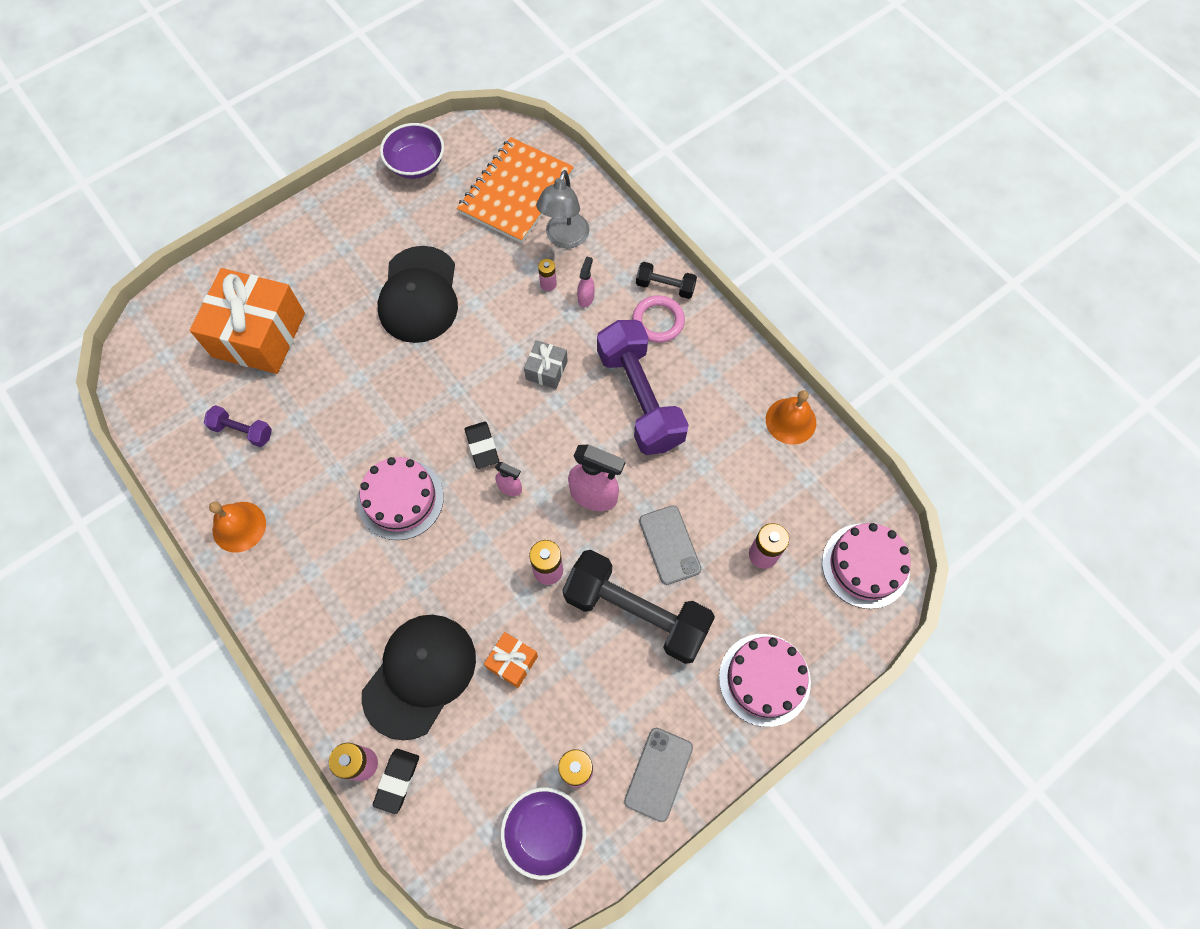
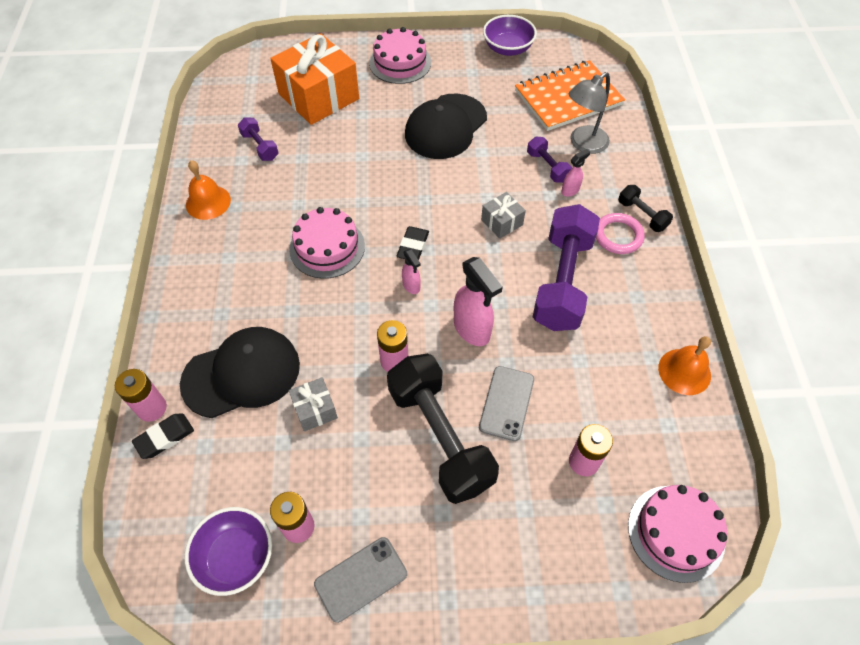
camera: 35 degrees right, 10 degrees down
orange gift [484,632,538,688] -> grey gift [289,377,338,431]
pink battery [538,259,557,291] -> purple dumbbell [527,136,572,183]
pink cake [719,634,811,727] -> pink cake moved to [369,27,431,84]

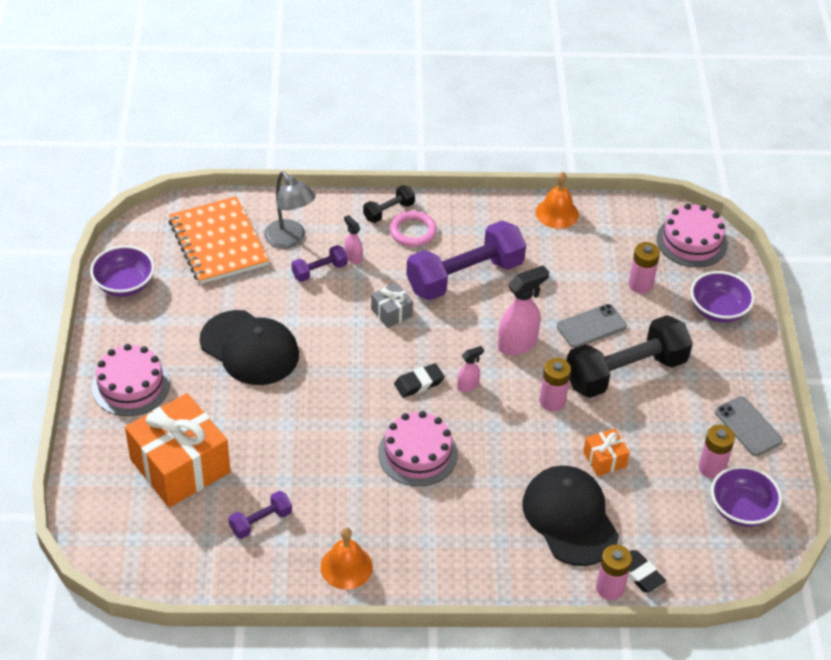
camera: 90 degrees left, 10 degrees down
grey gift [289,377,338,431] -> orange gift [583,428,630,476]
black eraser [397,226,429,260] -> black eraser turned 45 degrees counterclockwise [394,363,445,398]
grey phone [479,366,534,441] -> grey phone turned 45 degrees counterclockwise [557,304,627,348]
purple dumbbell [533,204,600,331] -> purple dumbbell turned 45 degrees counterclockwise [406,221,526,300]
none -> purple bowl [691,271,755,323]

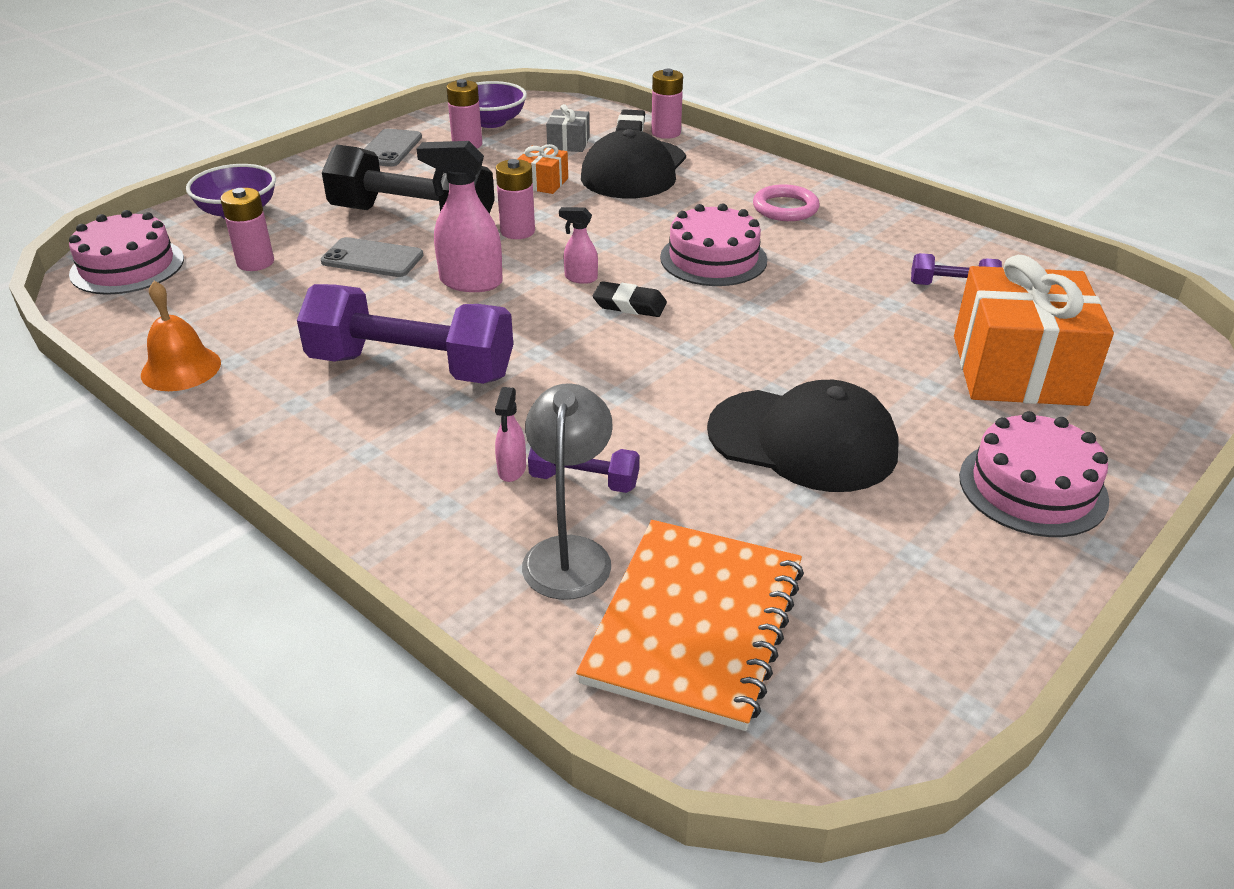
camera: 135 degrees left, 10 degrees down
purple bowl [90,245,155,297] -> none
black cap [200,310,299,385] -> black cap turned 120 degrees clockwise [707,380,899,492]
orange bell [320,527,373,589] -> none
black dumbbell [363,185,415,223] -> none
grey gift [371,282,413,328] -> grey gift moved to [546,104,590,152]
pink ring [390,211,437,247] -> pink ring moved to [753,184,819,221]

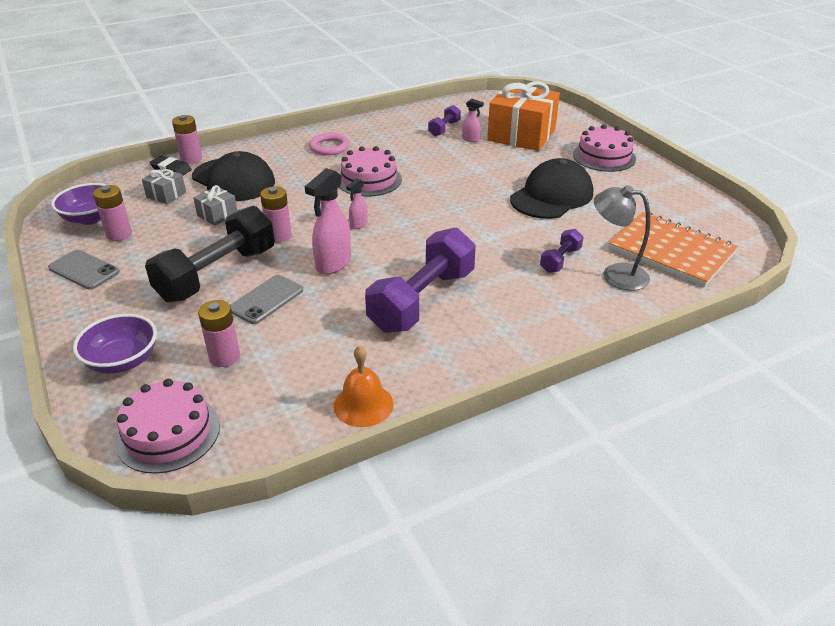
camera: 70 degrees left, 0 degrees up
pink spray bottle [495,387,526,482] -> pink spray bottle moved to [462,98,484,142]
orange gift [518,144,568,194] -> grey gift [193,185,237,226]
black eraser [593,281,667,317] -> none

